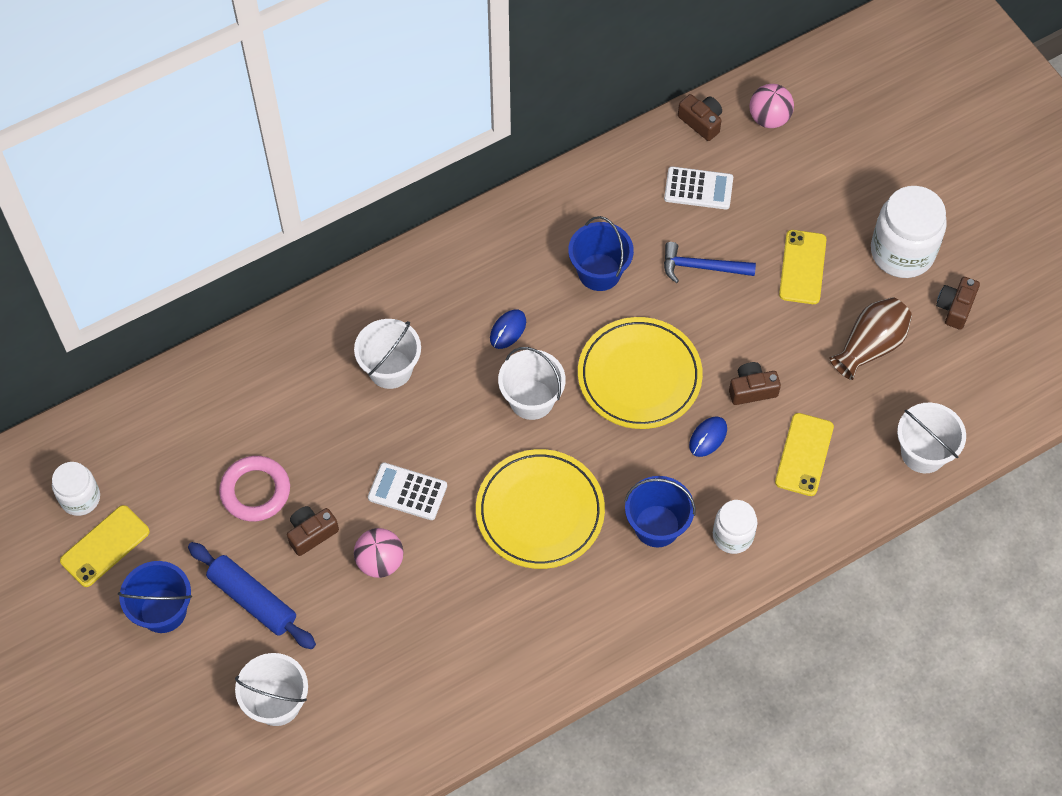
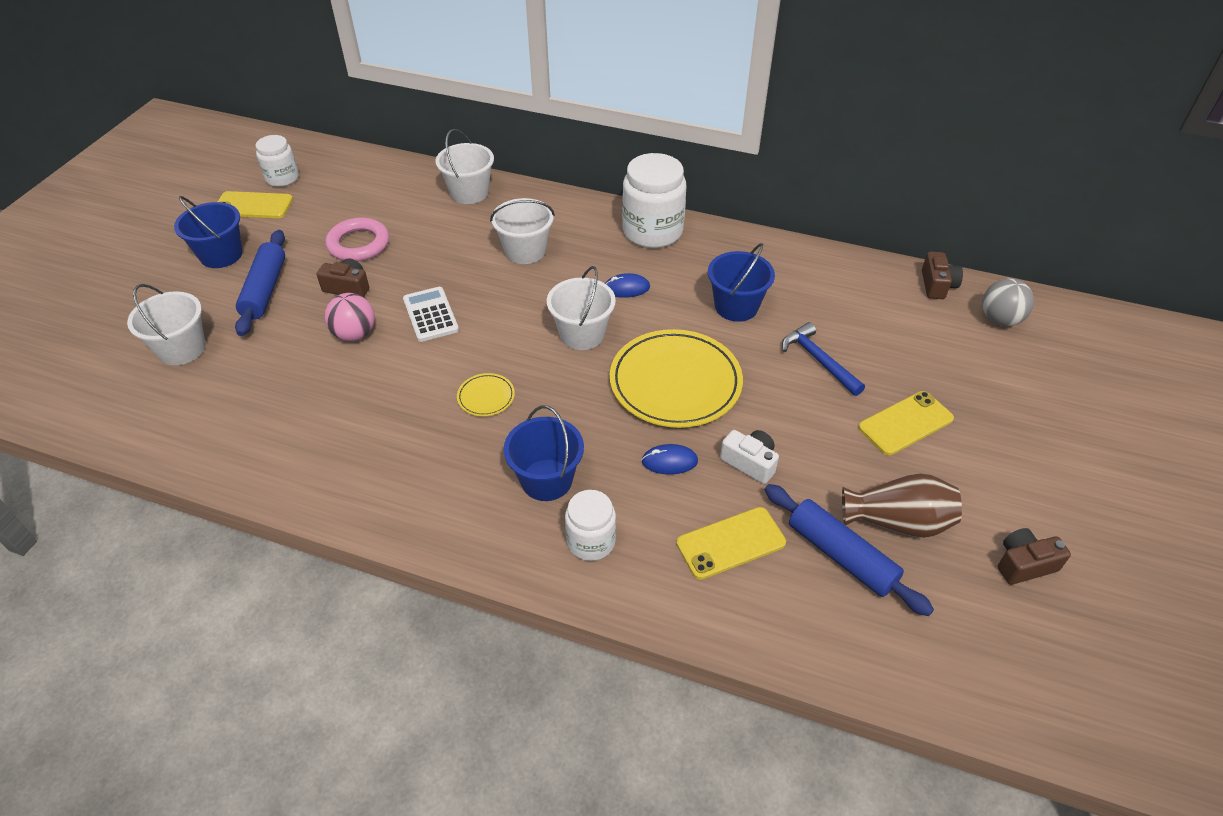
camera: 50 degrees right, 15 degrees down
yellow plate [476,449,605,569] -> yellow plate [457,373,515,416], size x0.43
white calculator [664,166,733,210] -> none
brown camera [729,362,781,405] -> white camera [720,430,779,484]
pink ball [750,84,794,128] -> grey ball [982,278,1034,326]
white jar [871,186,947,278] -> white jar moved to [622,153,686,248]
white bucket [897,403,966,473] -> white bucket moved to [436,129,494,204]
none -> blue rolling pin [765,484,934,616]

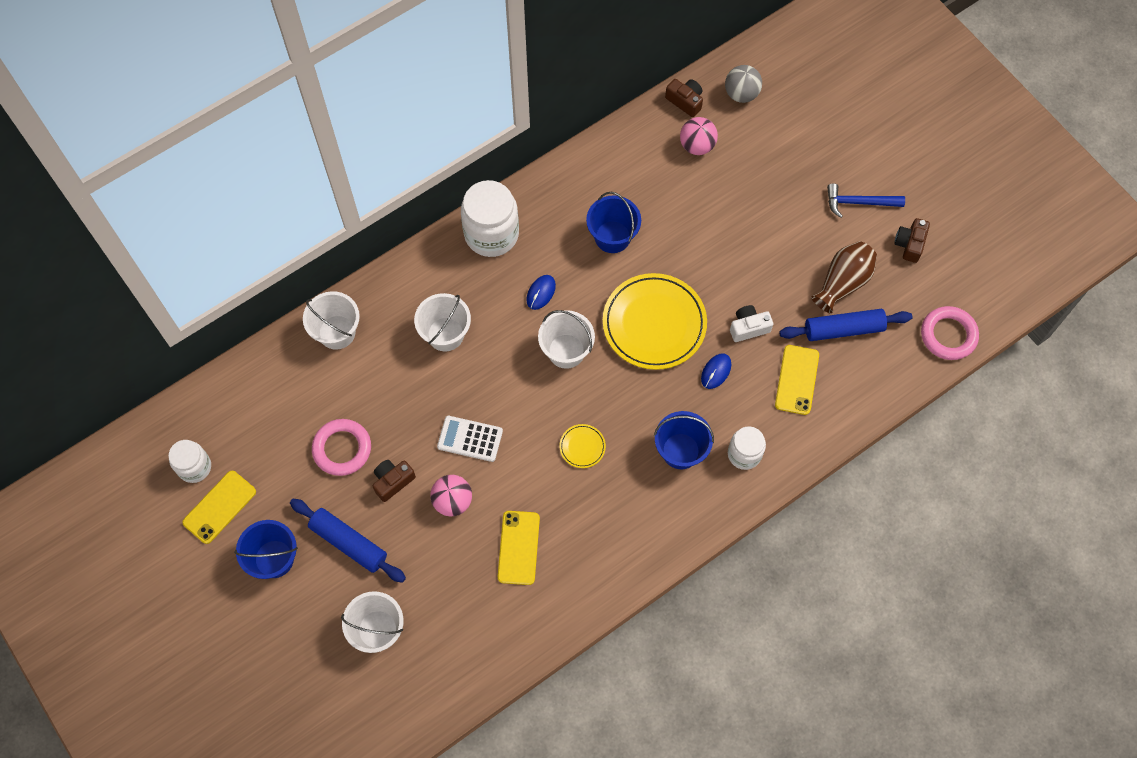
camera: 55 degrees left, 20 degrees up
blue hammer [782,322,865,396] -> blue hammer moved to [827,183,905,218]
yellow phone [858,391,954,455] -> yellow phone moved to [498,511,540,585]
none -> pink ball [680,117,718,155]
none -> pink ring [921,306,979,360]

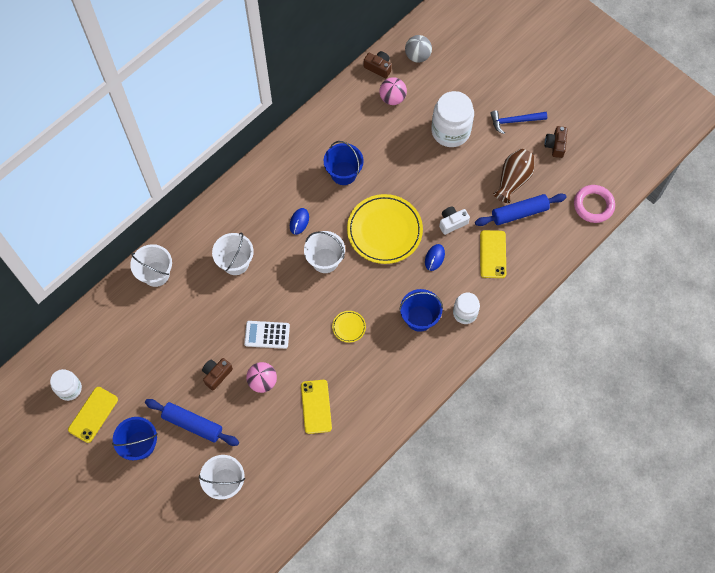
camera: 10 degrees left, 0 degrees up
pink ring [312,419,371,476] -> none
white jar [461,180,519,257] -> white jar moved to [431,91,474,147]

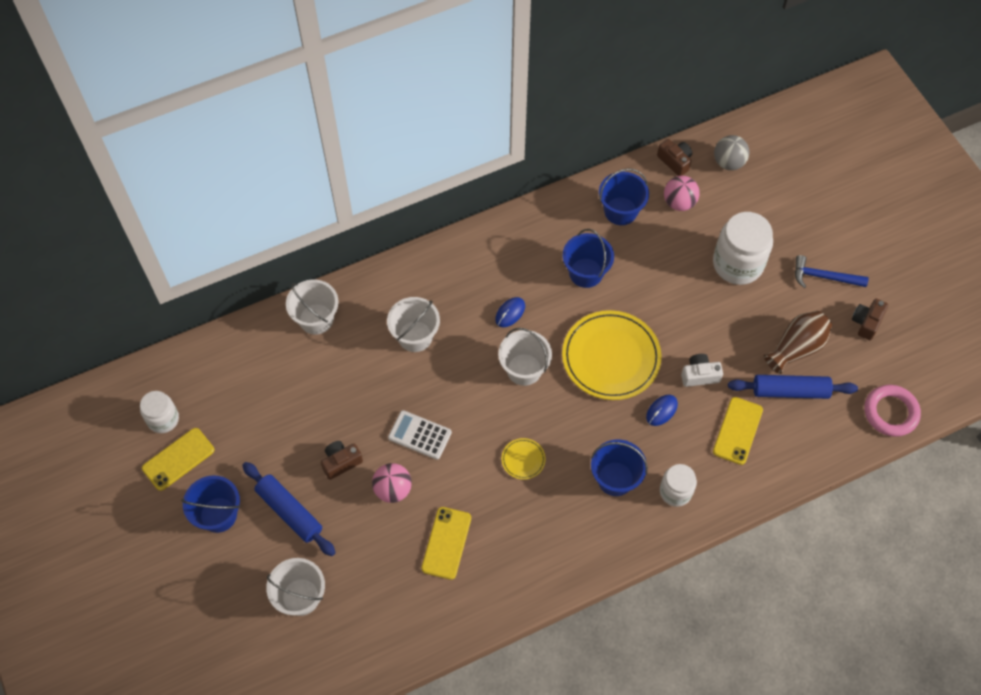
camera: 20 degrees right, 5 degrees down
none -> blue bucket [599,168,649,225]

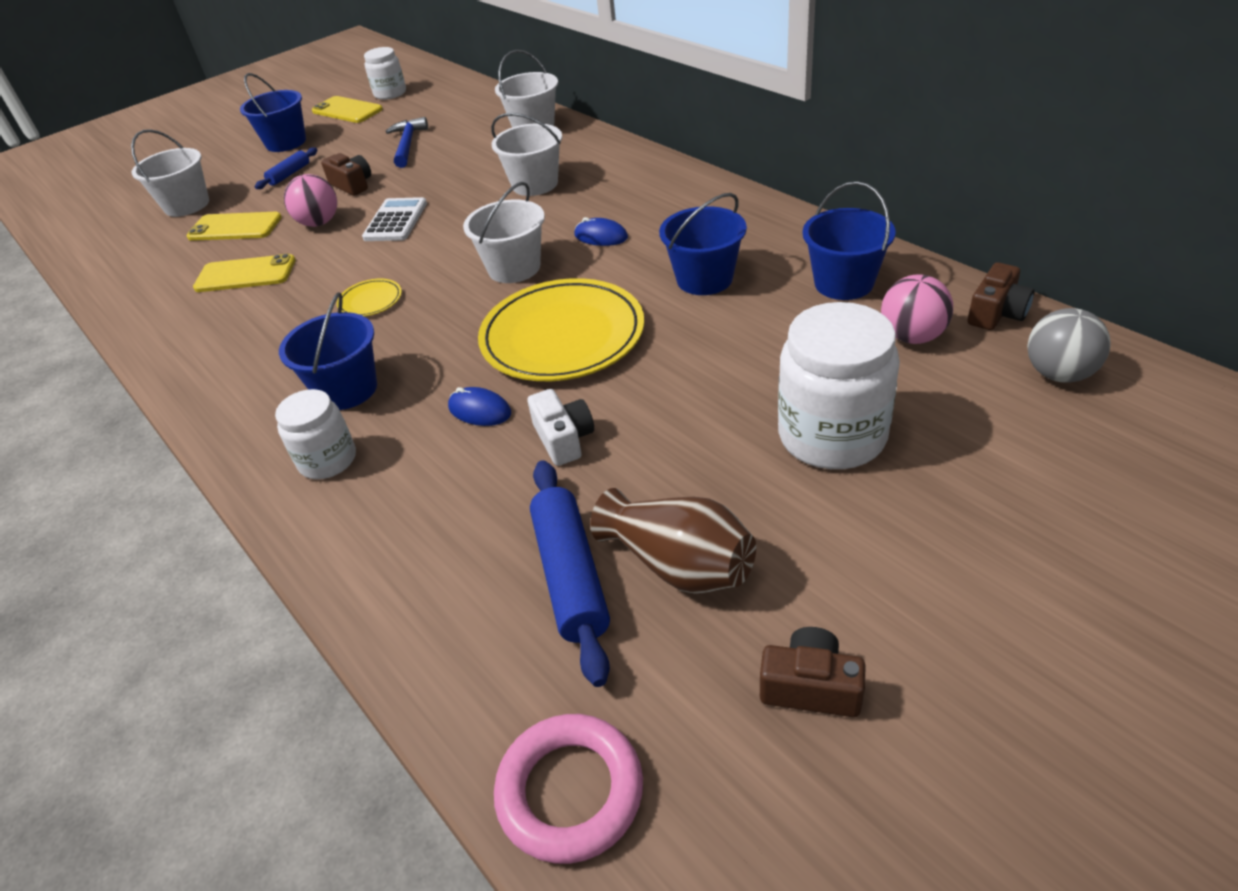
camera: 80 degrees right, 20 degrees down
blue rolling pin [242,462,336,556] -> blue rolling pin [255,147,317,189], size x0.55
yellow phone [713,397,763,465] -> yellow phone moved to [186,212,282,241]
blue hammer [795,255,869,288] -> blue hammer moved to [386,117,428,168]

